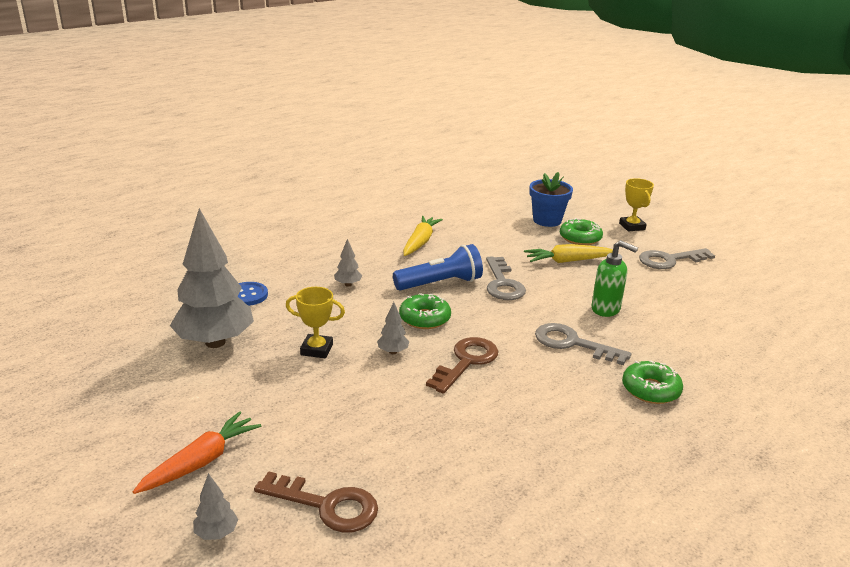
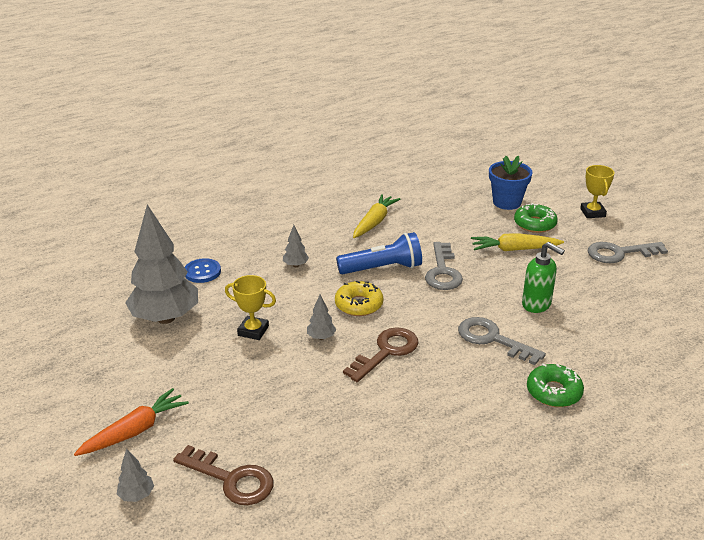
camera: 10 degrees right, 5 degrees up
green donut [399,293,451,329] -> yellow donut [335,280,383,316]

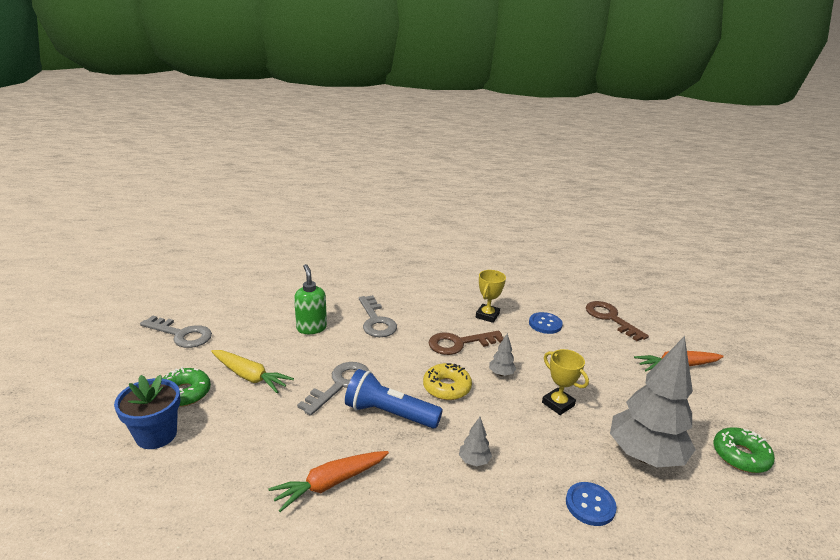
camera: 150 degrees left, 5 degrees down
grey tree [117,448,154,502] -> none
yellow carrot [353,194,400,238] -> orange carrot [268,451,389,512]
green donut [527,363,584,407] -> green donut moved to [713,427,775,473]
yellow trophy [580,165,615,218] -> yellow trophy moved to [476,270,506,323]
none -> blue button [529,312,563,334]

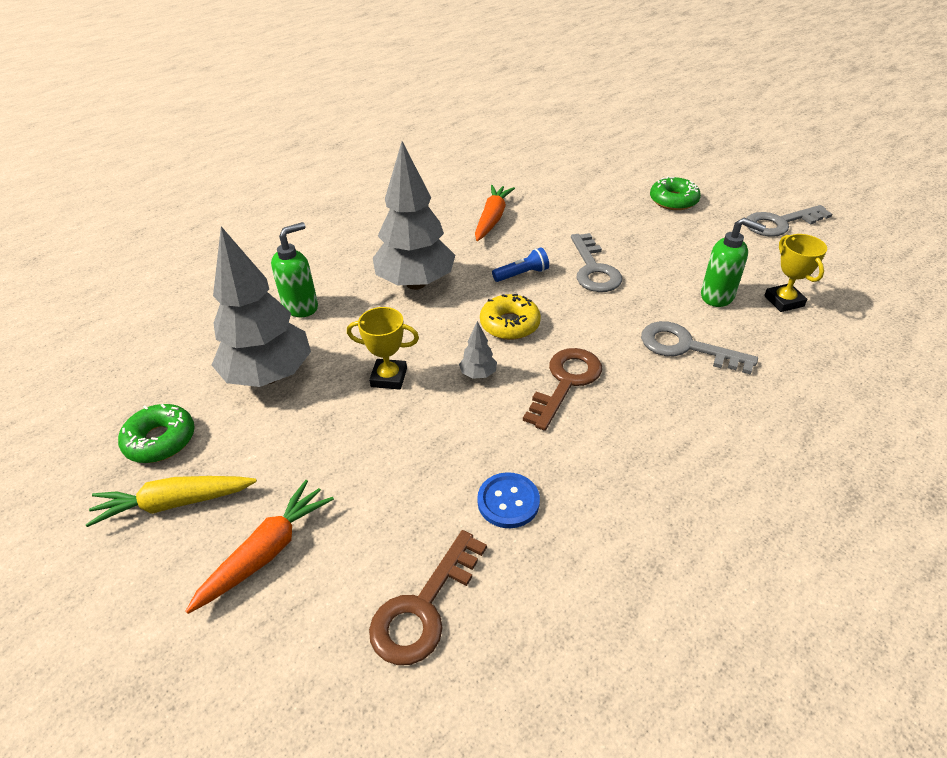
camera: 140 degrees right, 15 degrees up
blue flower pot [114,375,180,449] -> none
yellow carrot [211,350,294,393] -> yellow carrot moved to [86,476,257,527]
blue flashlight [345,369,443,429] -> blue flashlight [492,247,549,282], size x0.55
grey tree [459,417,492,466] -> grey tree [373,141,455,290], size x2.50
yellow trophy [476,270,506,323] -> yellow trophy moved to [764,234,827,312]
blue button [566,482,617,526] -> green soap dispenser [271,222,318,317]
brown key [586,301,649,341] -> brown key turned 105 degrees clockwise [369,530,487,665]

